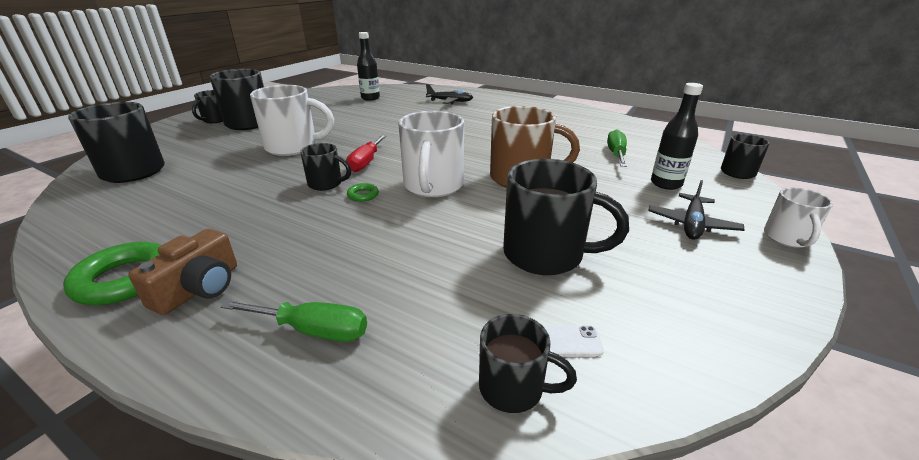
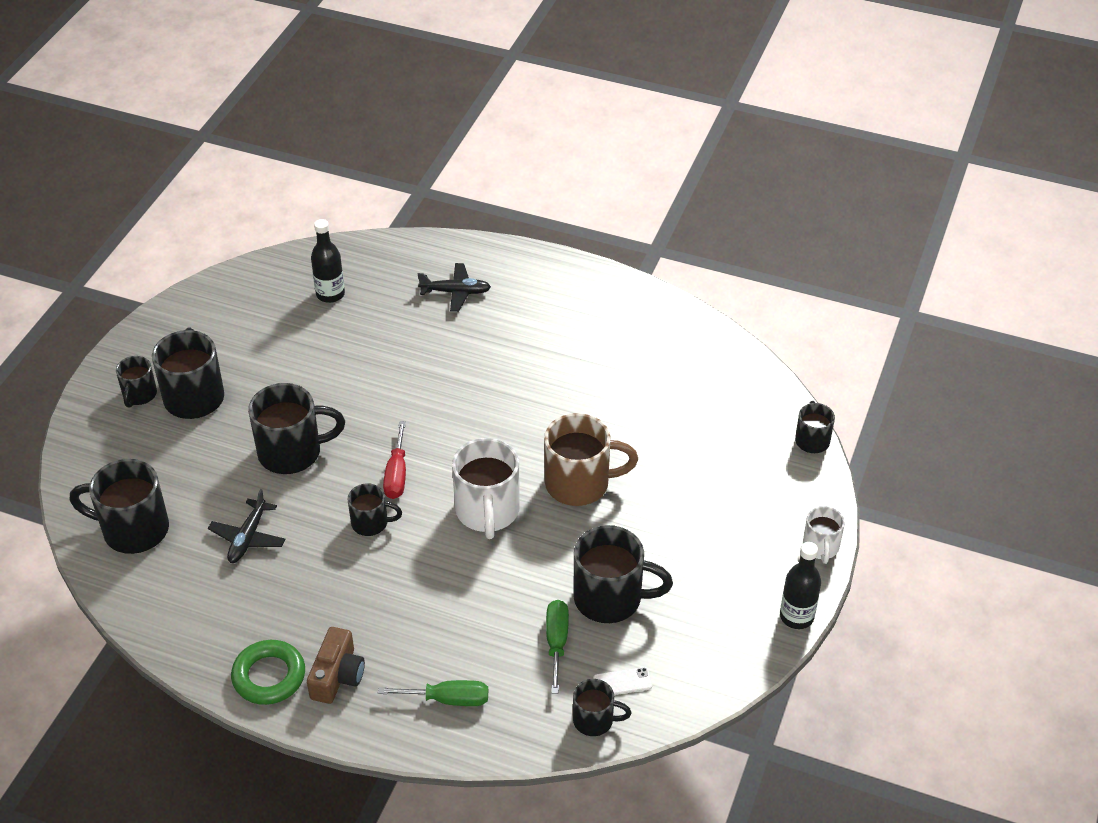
camera: 10 degrees left, 15 degrees up
white mug [250,85,334,156] -> black mug [248,383,345,474]
green ring [347,183,379,202] -> none
green screwdriver [607,129,627,167] -> green screwdriver moved to [546,600,569,694]
black plane [648,180,745,240] -> black plane moved to [208,489,285,563]
black bottle [651,83,703,190] -> black bottle moved to [780,542,821,629]

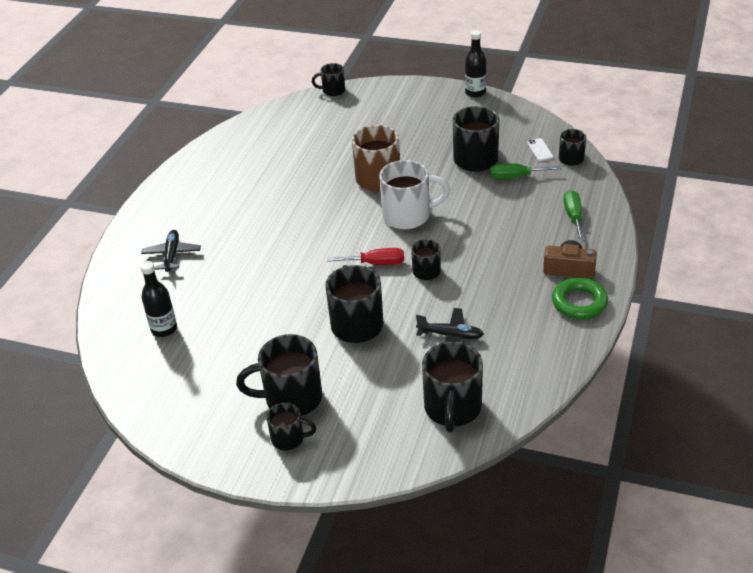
camera: 90 degrees left, 5 degrees down
white mug [803,506,845,564] -> none

